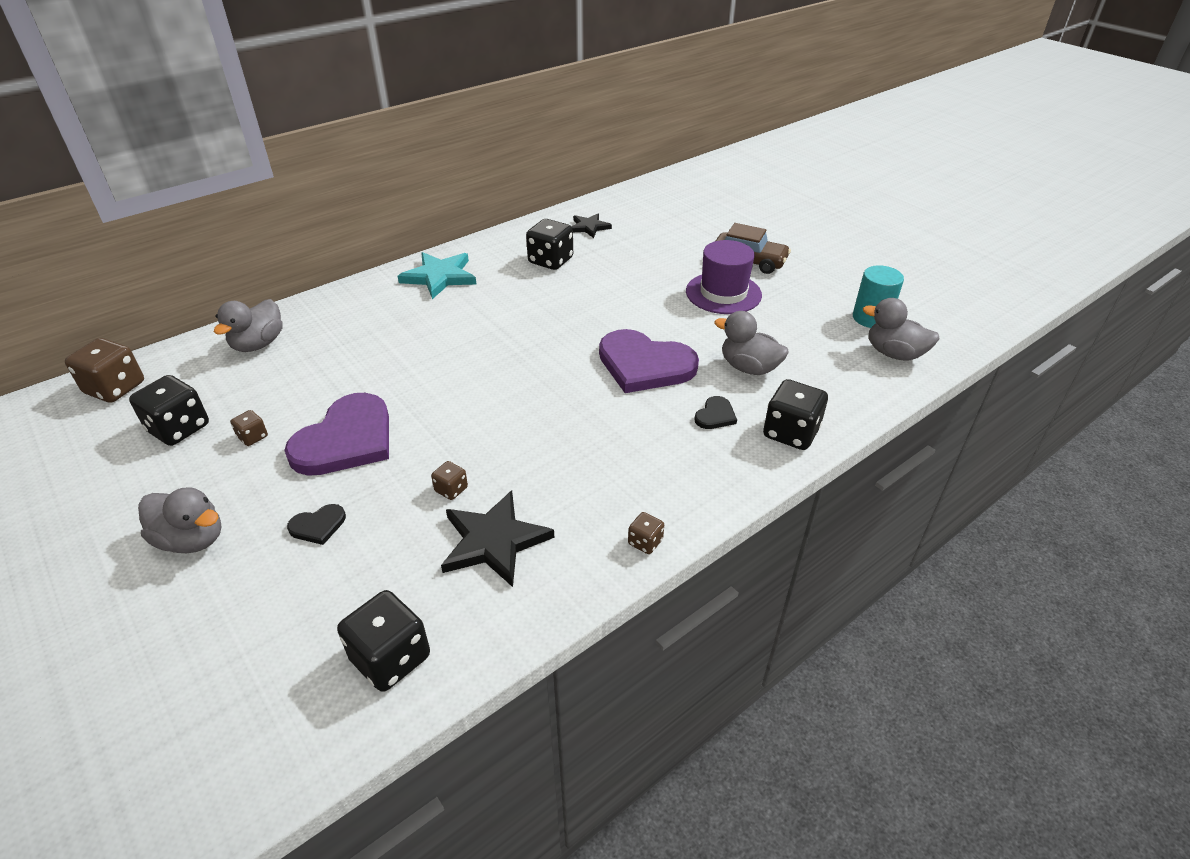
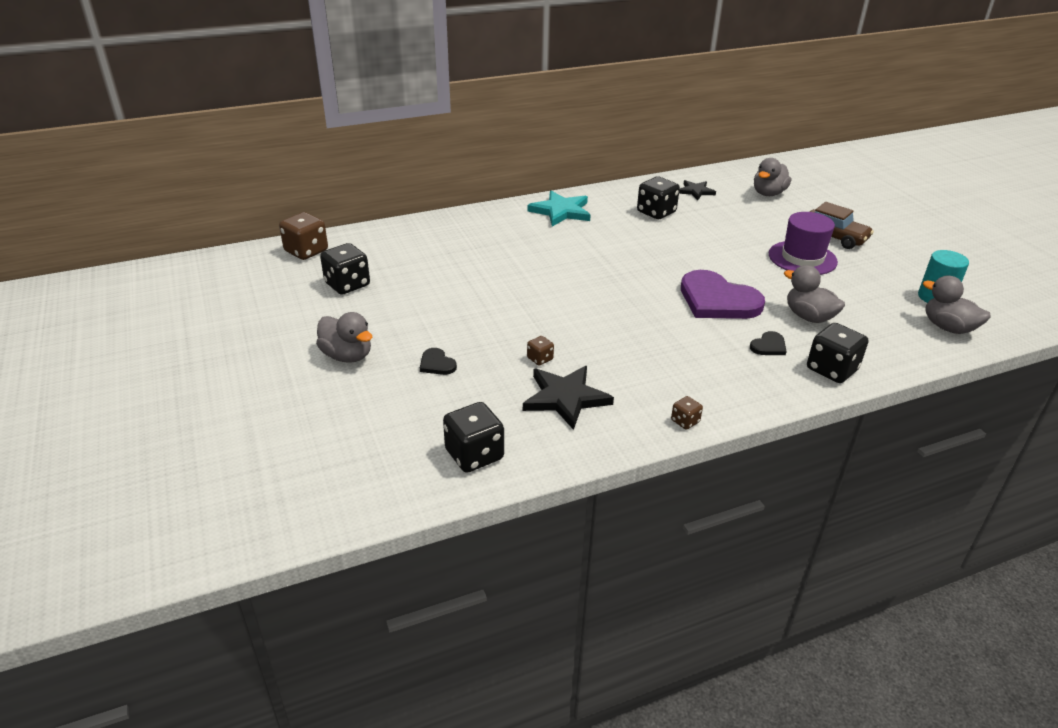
camera: 15 degrees right, 5 degrees down
grey duck [214,299,283,352] -> grey duck moved to [754,158,791,196]
brown dice [230,410,268,446] -> none
purple heart [284,393,389,476] -> none
black heart [287,504,346,545] -> black heart turned 60 degrees clockwise [420,348,457,375]

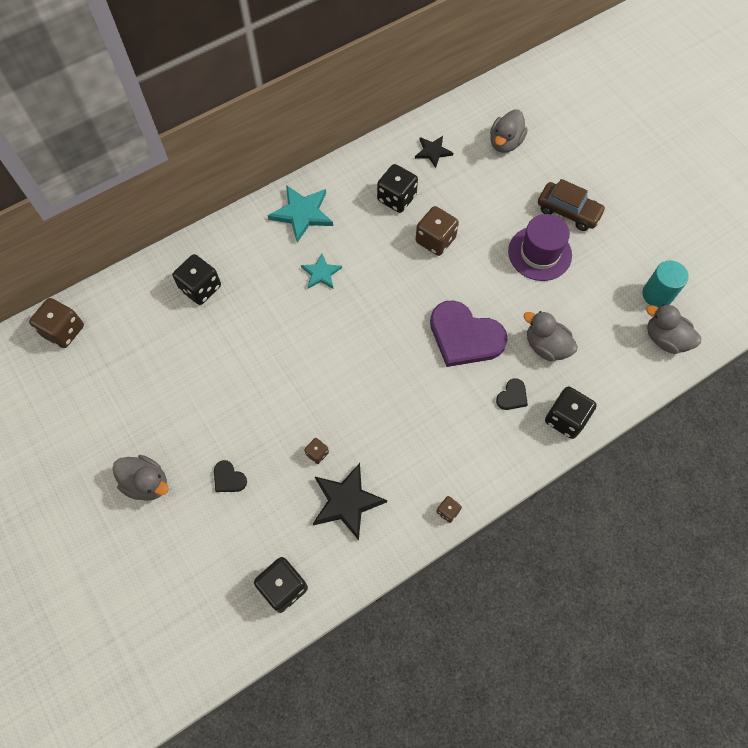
camera: 10 degrees left, 30 degrees up
black dice [320,243,370,295] -> black dice moved to [172,254,221,305]
none -> turquoise star [301,253,342,289]
none -> brown dice [416,206,459,256]

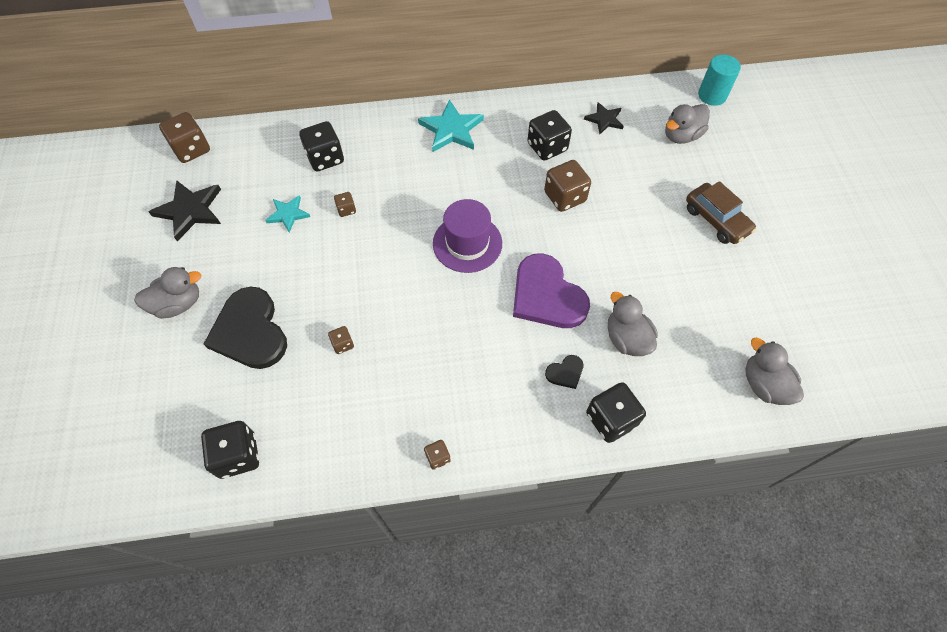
camera: 25 degrees right, 5 degrees down
grey duck [112,455,169,501] -> grey duck turned 75 degrees counterclockwise [134,267,201,319]
black heart [214,460,247,492] -> black heart [204,287,287,369], size x2.32
turquoise star [301,253,342,289] -> turquoise star moved to [265,195,310,233]
black star [313,463,387,541] -> black star moved to [149,180,221,241]
purple hat [508,214,572,281] -> purple hat moved to [433,199,502,273]
turquoise cylinder [642,261,689,308] -> turquoise cylinder moved to [698,55,741,106]
none -> brown dice [334,192,356,217]

